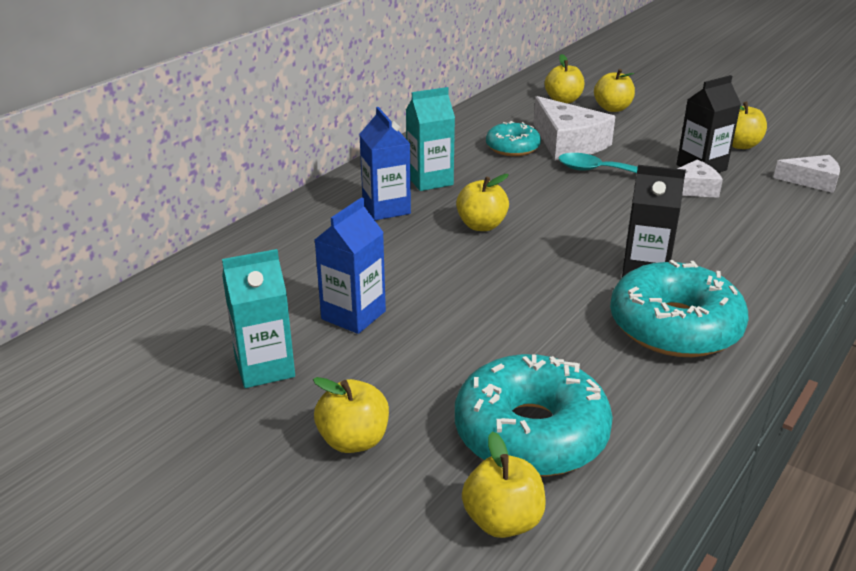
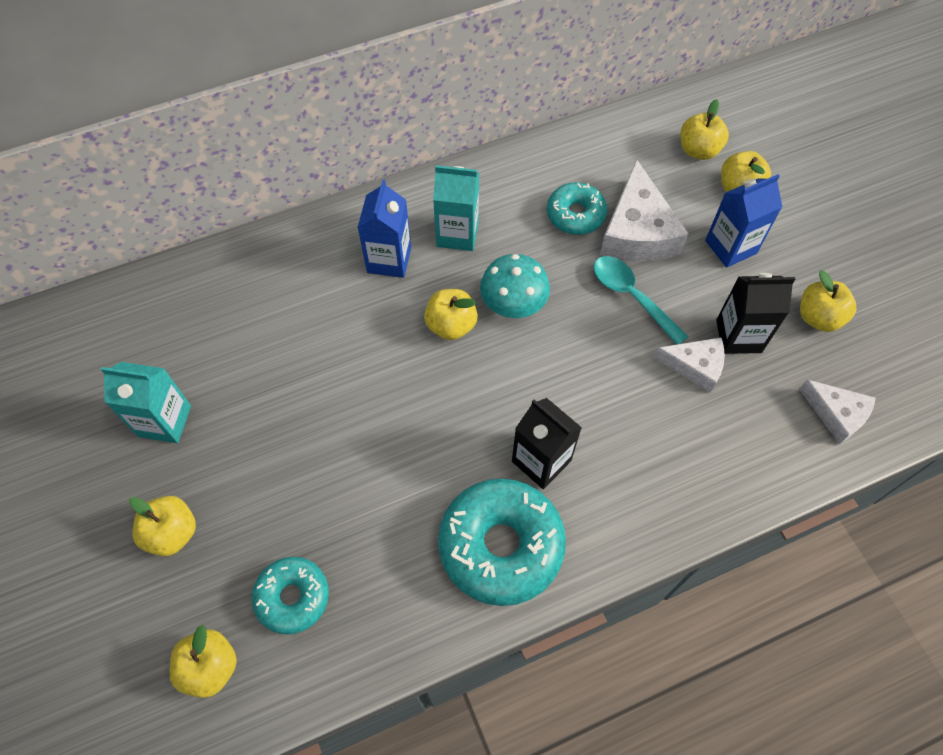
camera: 30 degrees right, 30 degrees up
blue carton [315,197,386,334] -> blue carton moved to [705,174,782,268]
turquoise donut [455,354,613,477] -> turquoise donut [252,557,329,635], size x0.59
none -> turquoise mushroom [480,254,550,318]

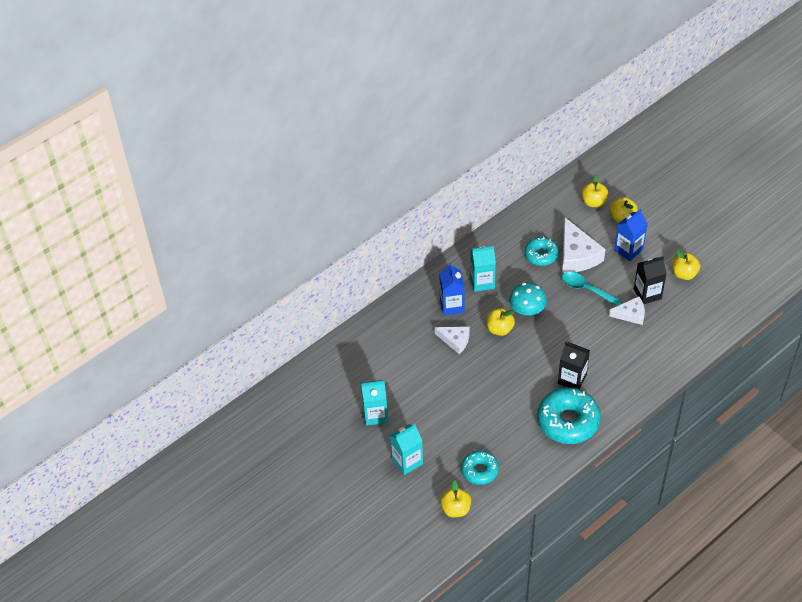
camera: 15 degrees left, 10 degrees down
yellow apple [129,496,196,556] -> turquoise carton [390,424,423,475]
white cheese [799,380,876,444] -> white cheese moved to [435,327,470,354]

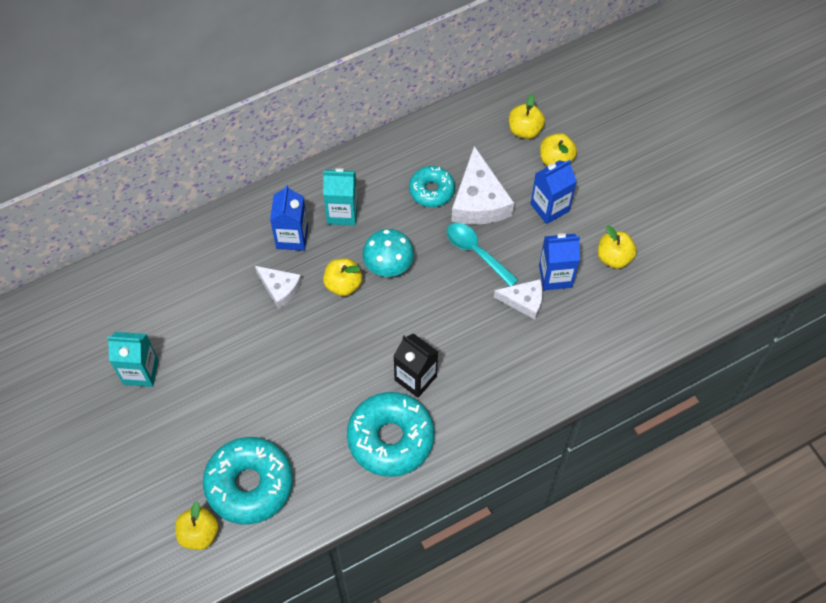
camera: 10 degrees right, 10 degrees up
turquoise carton [390,424,423,475] -> none
turquoise donut [461,450,499,485] -> turquoise donut [203,437,293,525], size x1.71
black carton [634,256,667,304] -> blue carton [539,233,580,290]

